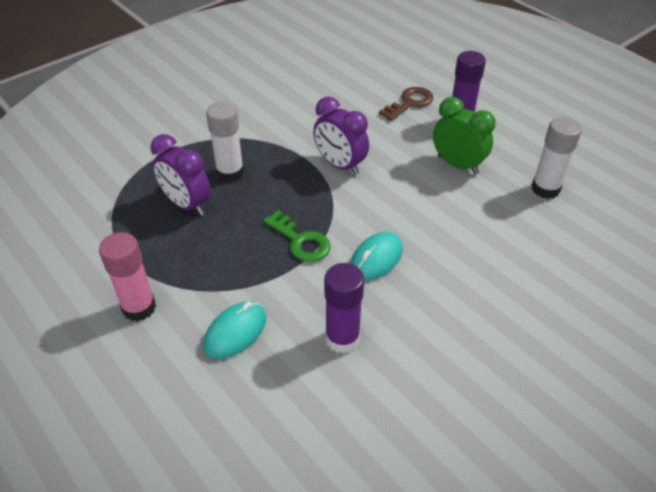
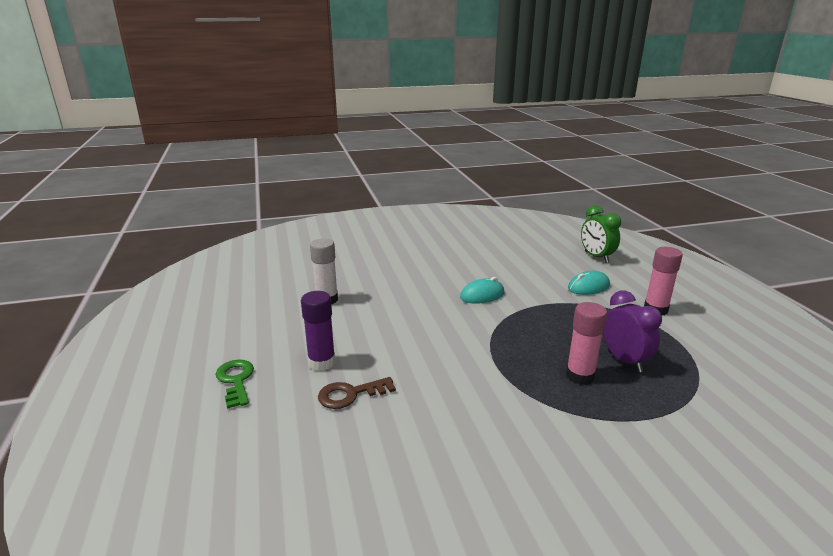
camera: 155 degrees left, 20 degrees down
white glue stick [206,101,244,182] -> pink glue stick [566,302,607,385]
green key [263,210,331,262] -> green key moved to [216,360,254,409]
purple clock [313,96,369,175] -> none
purple glue stick [324,263,364,353] -> none
green clock [433,97,496,175] -> green clock moved to [581,205,621,263]

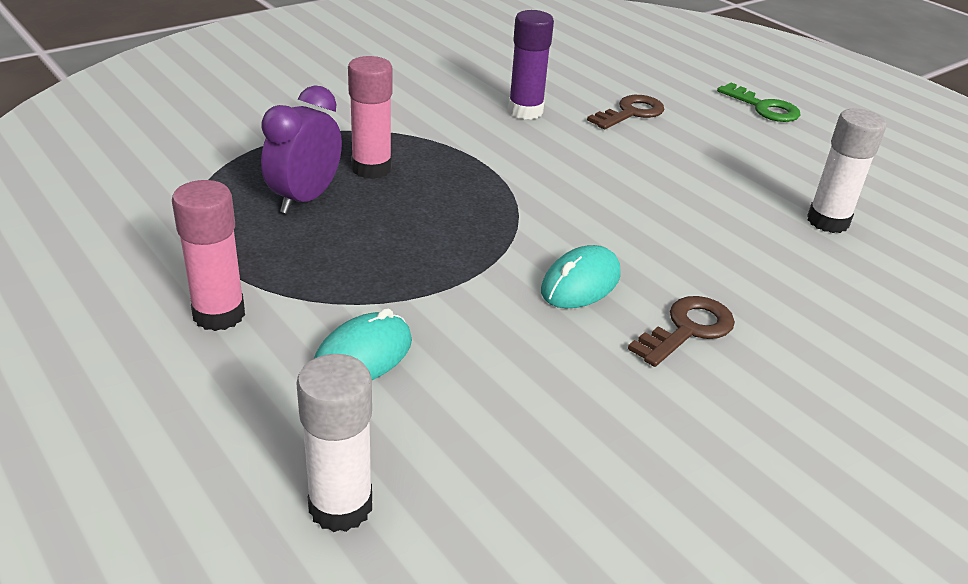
camera: 155 degrees right, 10 degrees up
purple glue stick [301,291,335,371] -> purple glue stick moved to [508,10,554,120]
green clock [581,205,621,263] -> white glue stick [296,354,372,532]
purple clock [603,291,662,372] -> purple clock turned 75 degrees clockwise [261,85,342,214]
none -> brown key [628,296,735,367]

